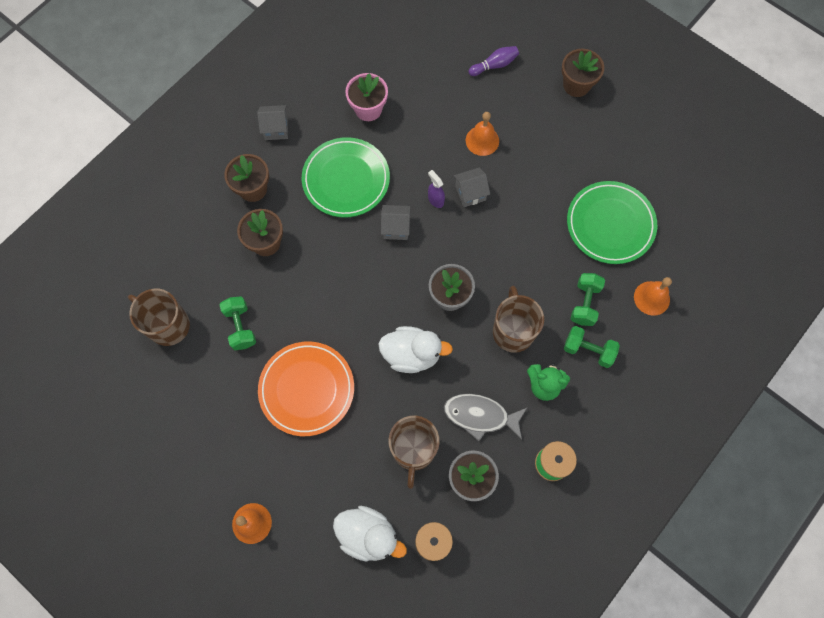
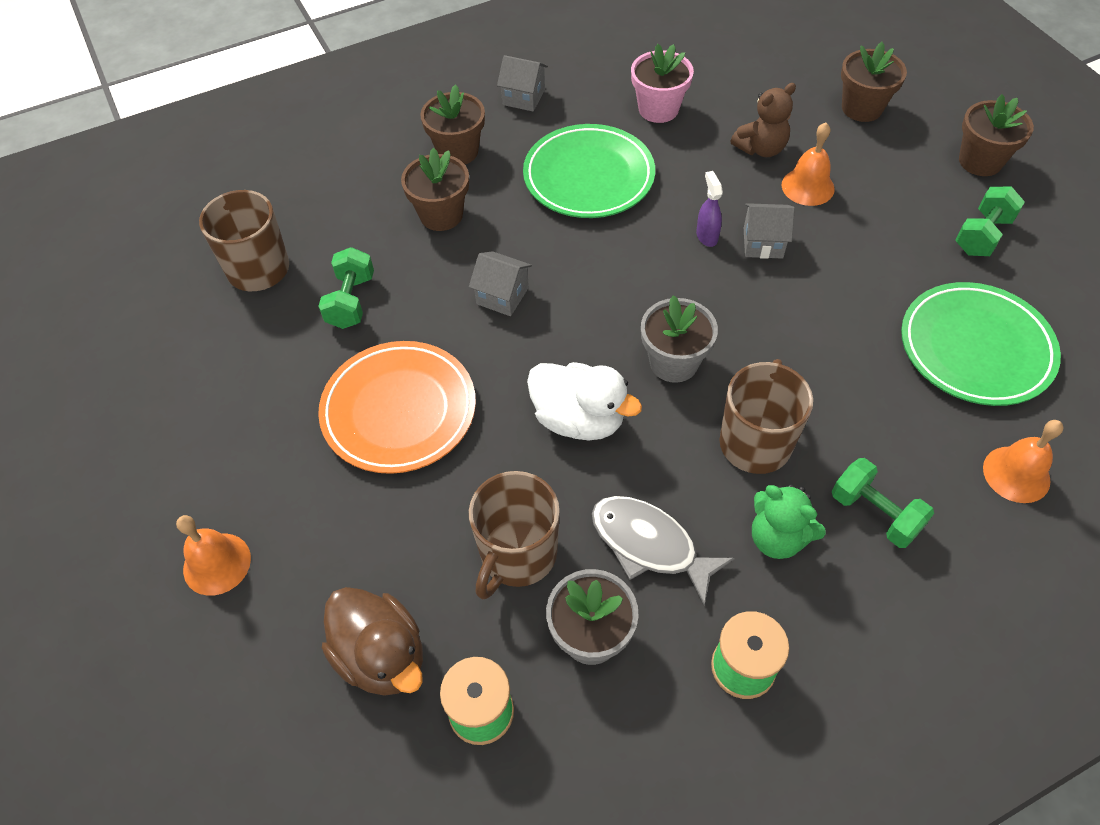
camera: 25 degrees right, 15 degrees down
white duck [333,506,407,562] -> brown duck [322,587,423,696]
grey house [381,205,411,240] -> grey house moved to [469,251,532,316]
purple bowling pin [468,46,519,76] -> brown flower pot [841,42,907,122]
green dumbbell [571,273,605,326] -> green dumbbell moved to [955,187,1025,256]
none -> brown teddy bear [731,83,796,157]

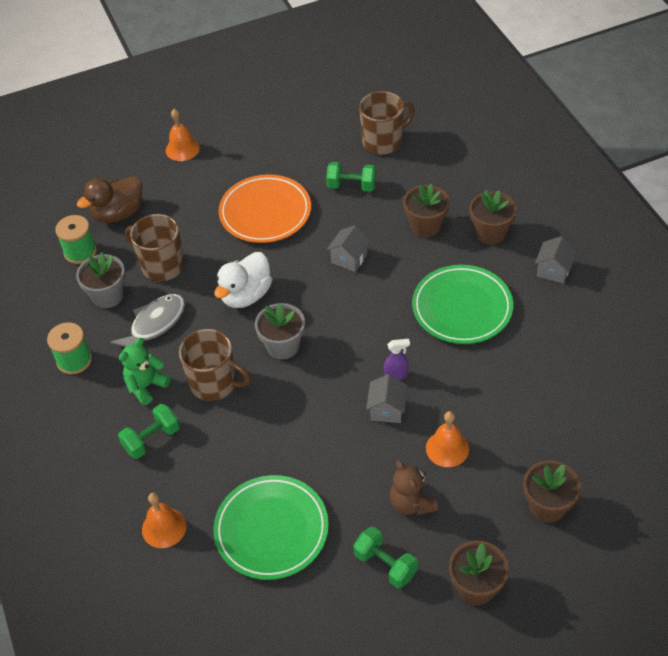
camera: 95 degrees right, 5 degrees down
pink flower pot [631,44,694,123] -> none
brown teddy bear [731,83,796,157] -> brown teddy bear moved to [390,460,438,516]

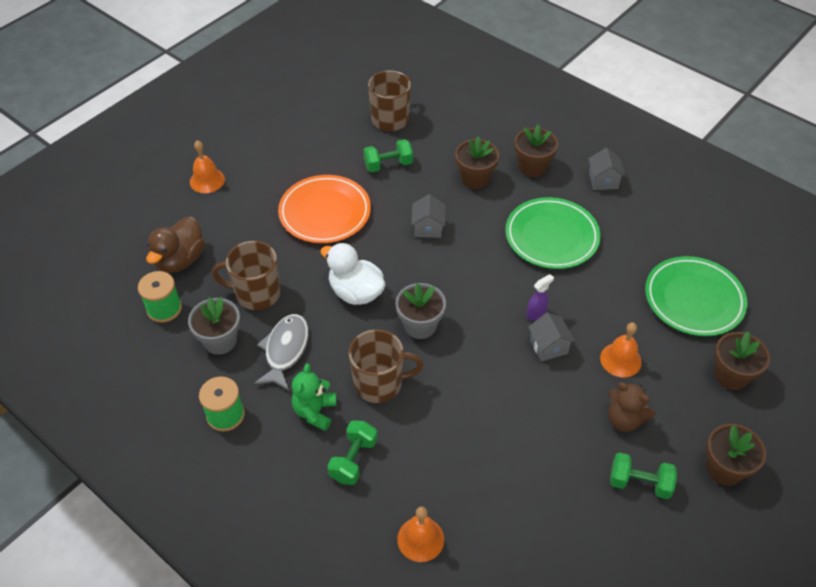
camera: 30 degrees left, 0 degrees up
green plate [213,475,329,580] -> green plate moved to [645,256,747,336]
white duck [214,252,272,308] -> white duck turned 120 degrees clockwise [320,243,386,305]

